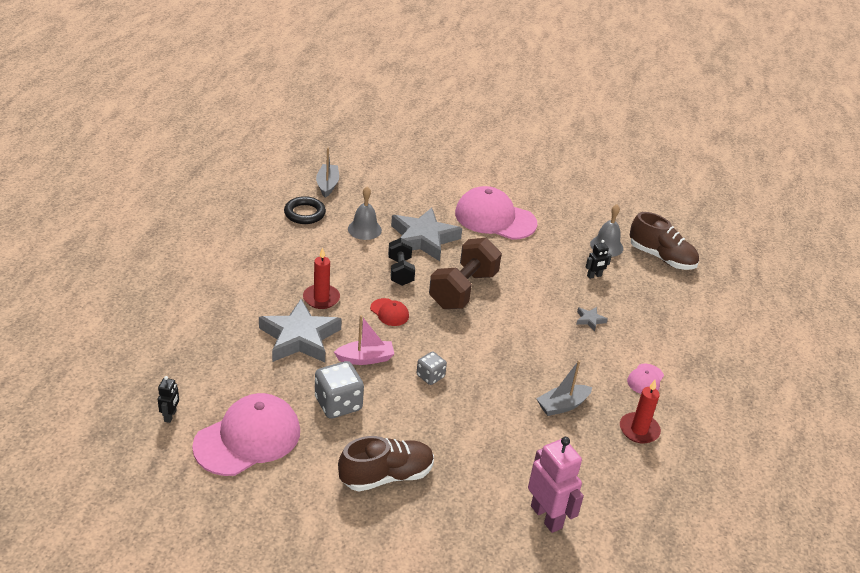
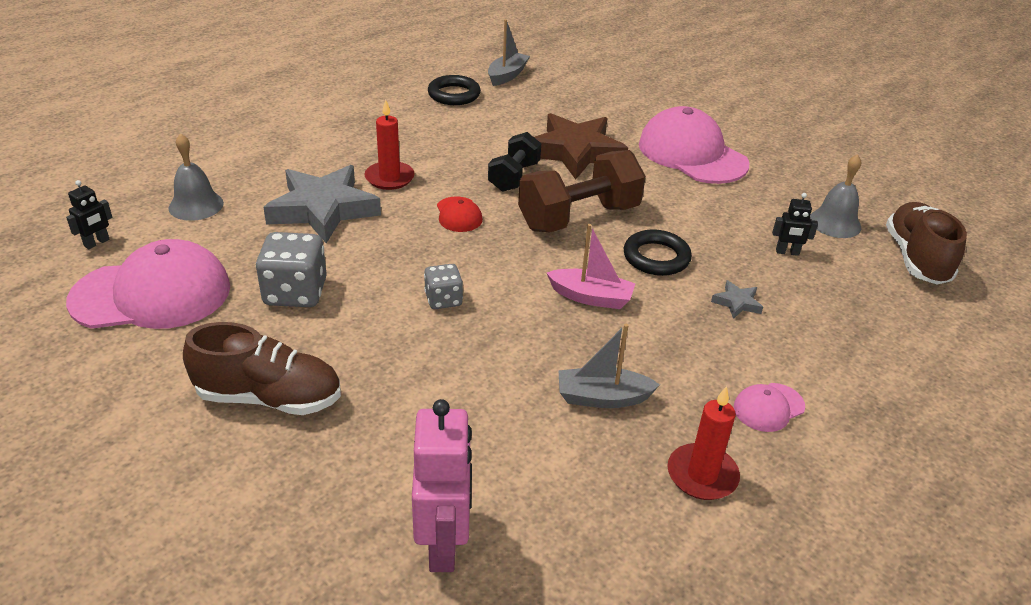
camera: 30 degrees right, 0 degrees up
pink boat [334,315,394,365] -> pink boat moved to [547,224,635,309]
grey bell [348,187,382,240] -> grey bell moved to [168,133,224,221]
grey star [391,207,462,261] -> brown star [534,113,628,180]
brown shoe [630,212,699,270] -> brown shoe turned 150 degrees counterclockwise [886,202,967,285]
none -> black ring [624,229,692,276]

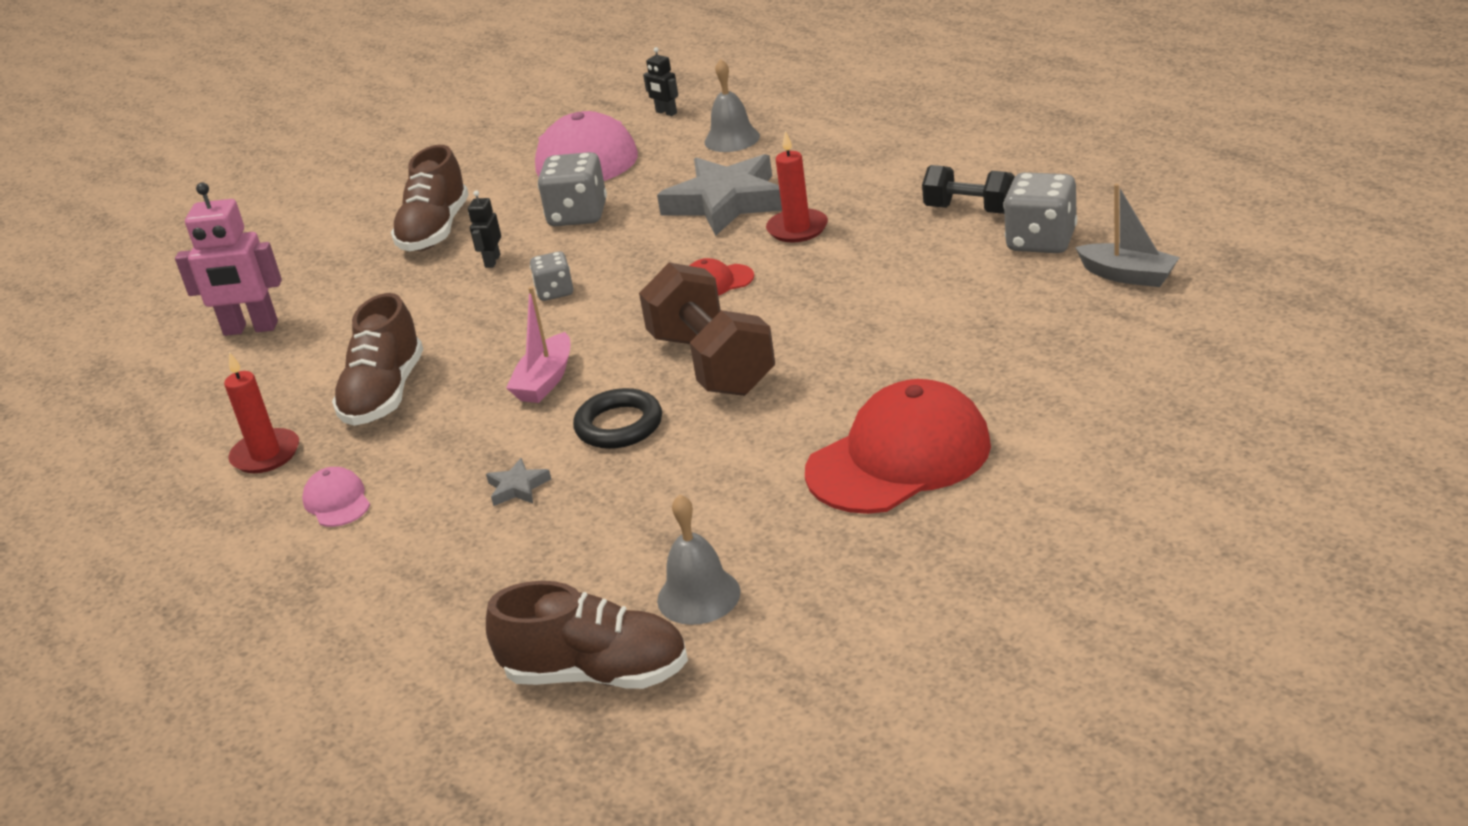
camera: 100 degrees right, 5 degrees down
black ring [428,75,481,105] -> grey dice [1003,172,1077,253]
black dumbbell [488,132,541,192] -> black dumbbell moved to [922,165,1015,214]
brown star [534,113,628,180] -> none
grey boat [558,324,660,408] -> brown shoe [332,293,423,426]
pink cap [639,106,749,184] -> red cap [805,379,991,514]
black robot [772,193,818,256] -> black robot moved to [468,190,501,268]

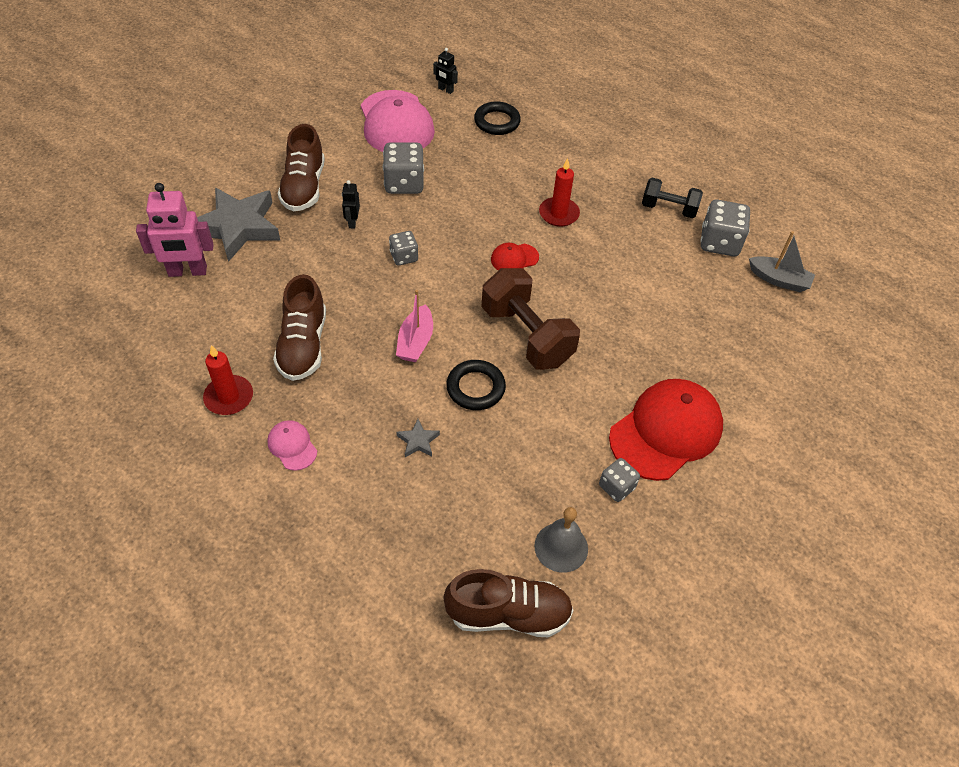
camera: 15 degrees left, 20 degrees up
grey star [657,154,782,236] -> grey star moved to [197,188,280,262]
grey bell [704,59,760,152] -> black ring [474,101,521,135]
none -> grey dice [599,458,640,502]

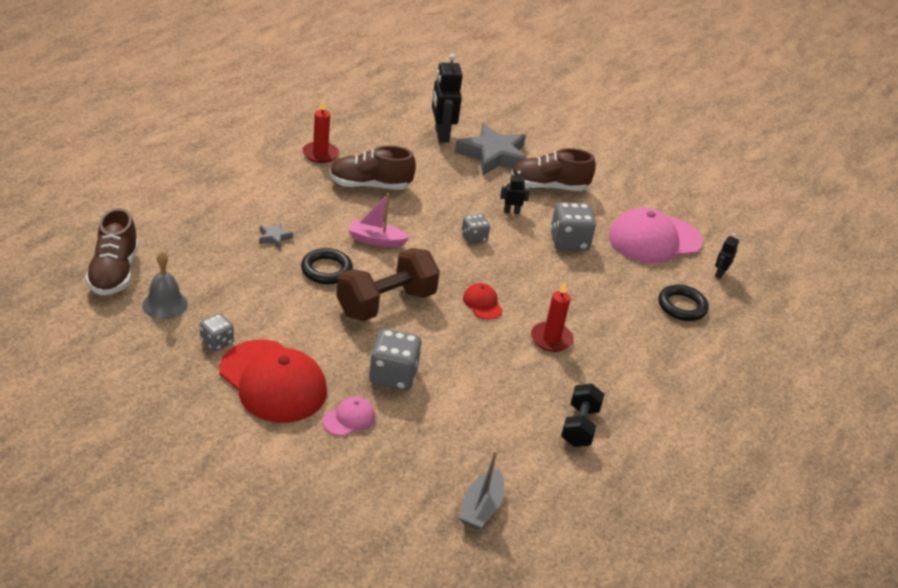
camera: 85 degrees right, 15 degrees down
pink robot [136,183,214,277] -> black robot [432,54,463,143]
pink cap [267,420,317,471] -> pink cap moved to [323,396,375,436]
grey dice [700,200,750,256] -> grey dice moved to [369,329,422,391]

